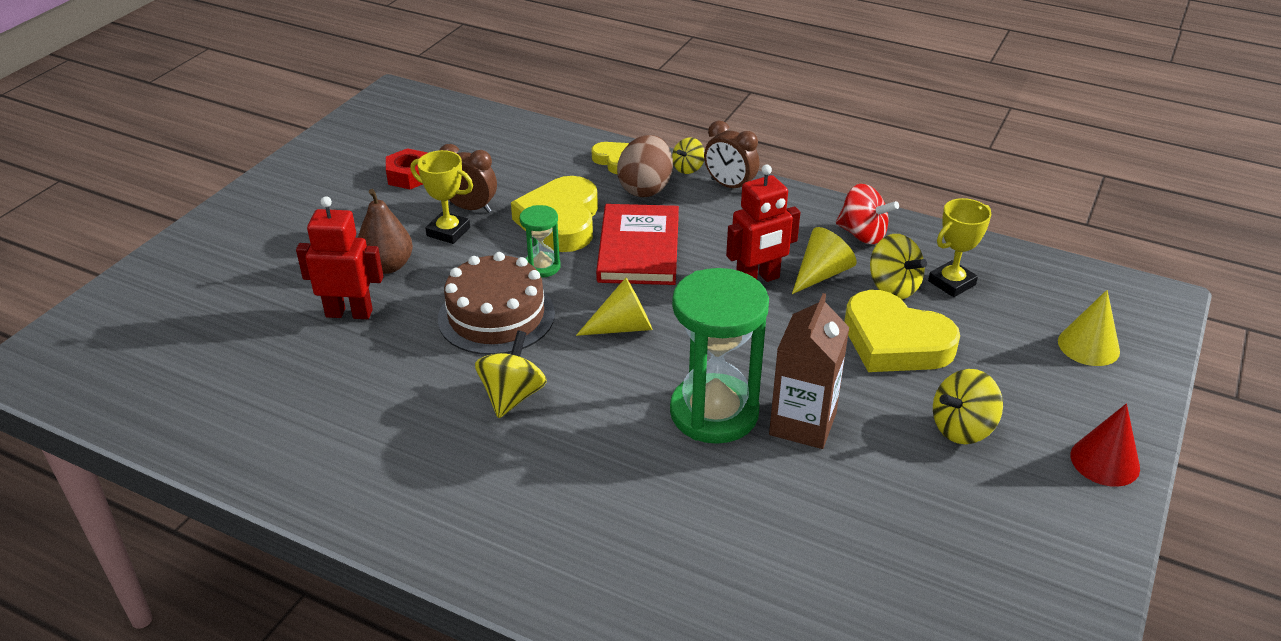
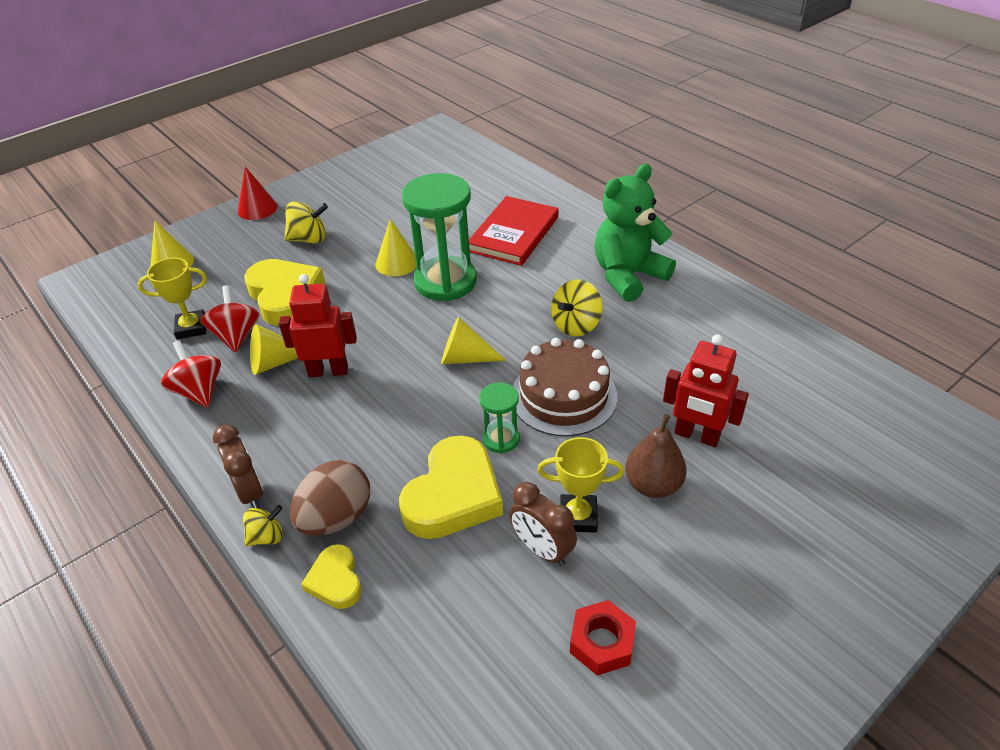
camera: 155 degrees left, 5 degrees up
yellow trophy [411,150,473,244] -> yellow trophy turned 45 degrees counterclockwise [537,437,625,533]
red book [596,204,679,285] -> red book moved to [469,196,558,266]
brown carton [769,293,850,449] -> yellow cone [375,219,417,276]
yellow spinning top [870,234,927,299] -> red spinning top [201,285,259,352]
none -> green teddy bear [594,164,676,302]

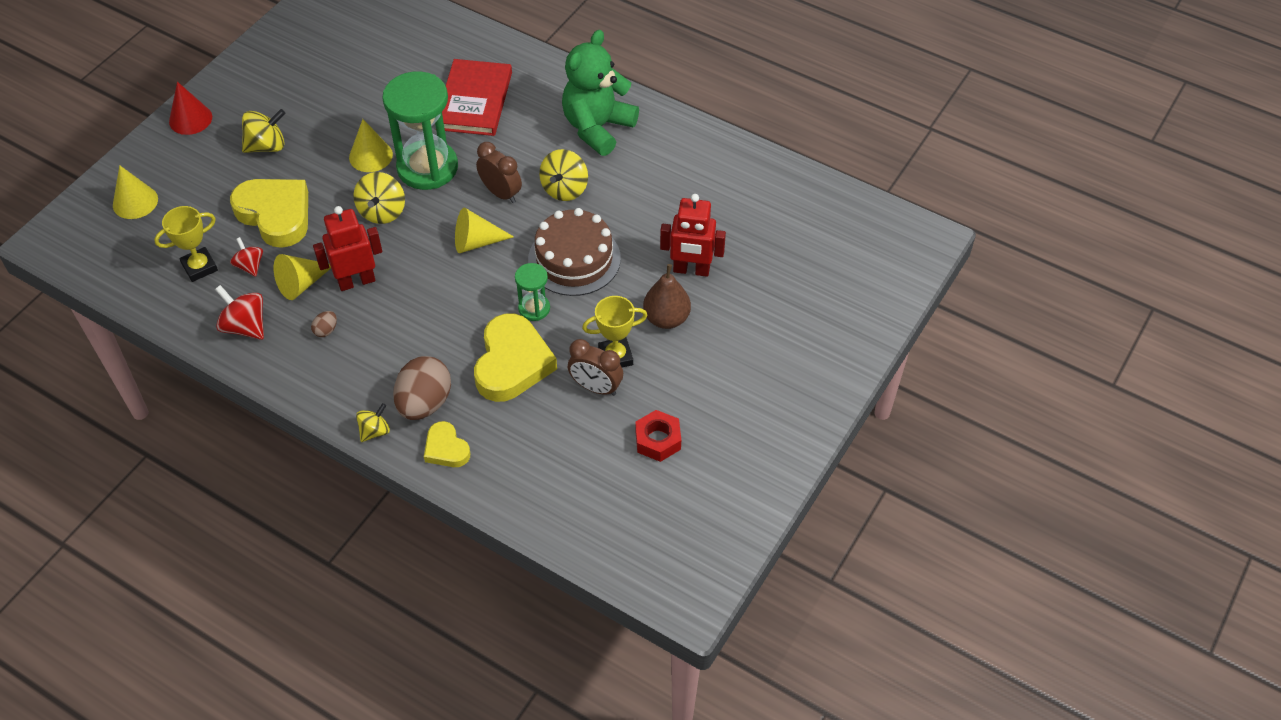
camera: 20 degrees left, 10 degrees up
red spinning top [201,285,259,352] -> red spinning top [230,237,263,277], size x0.64
brown clock [213,424,263,508] -> brown clock moved to [476,142,522,203]
none -> brown egg [311,311,337,337]
none -> yellow spinning top [353,172,405,224]

